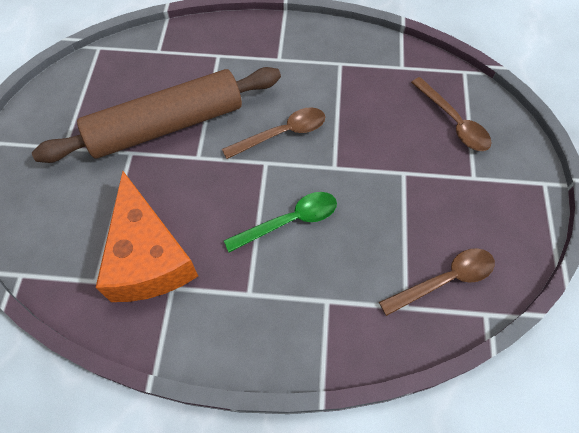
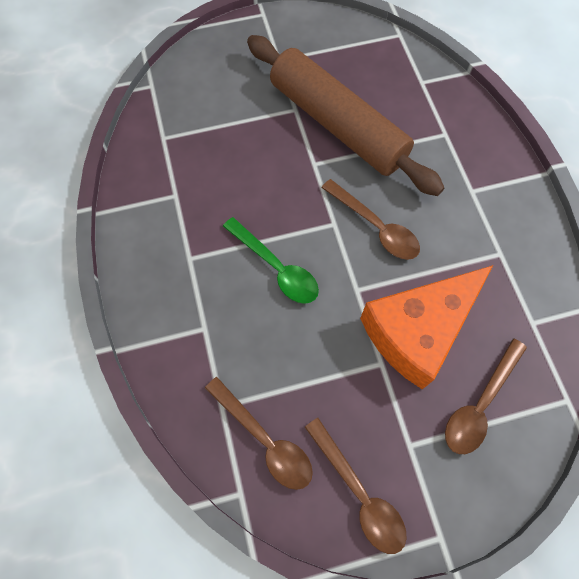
camera: 70 degrees right, 5 degrees up
orange cheese [96,171,198,302] -> orange cheese moved to [360,265,493,389]
none -> brown spoon [304,418,407,554]

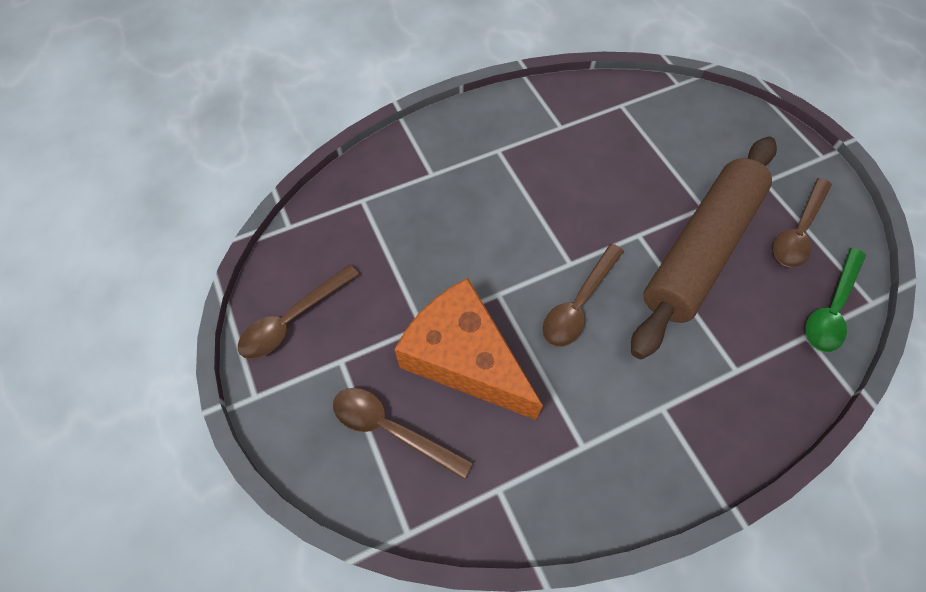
camera: 80 degrees right, 5 degrees down
brown spoon [205,377,313,490] -> brown spoon moved to [773,178,832,267]
green spoon [223,217,319,304] -> green spoon moved to [805,248,866,352]

